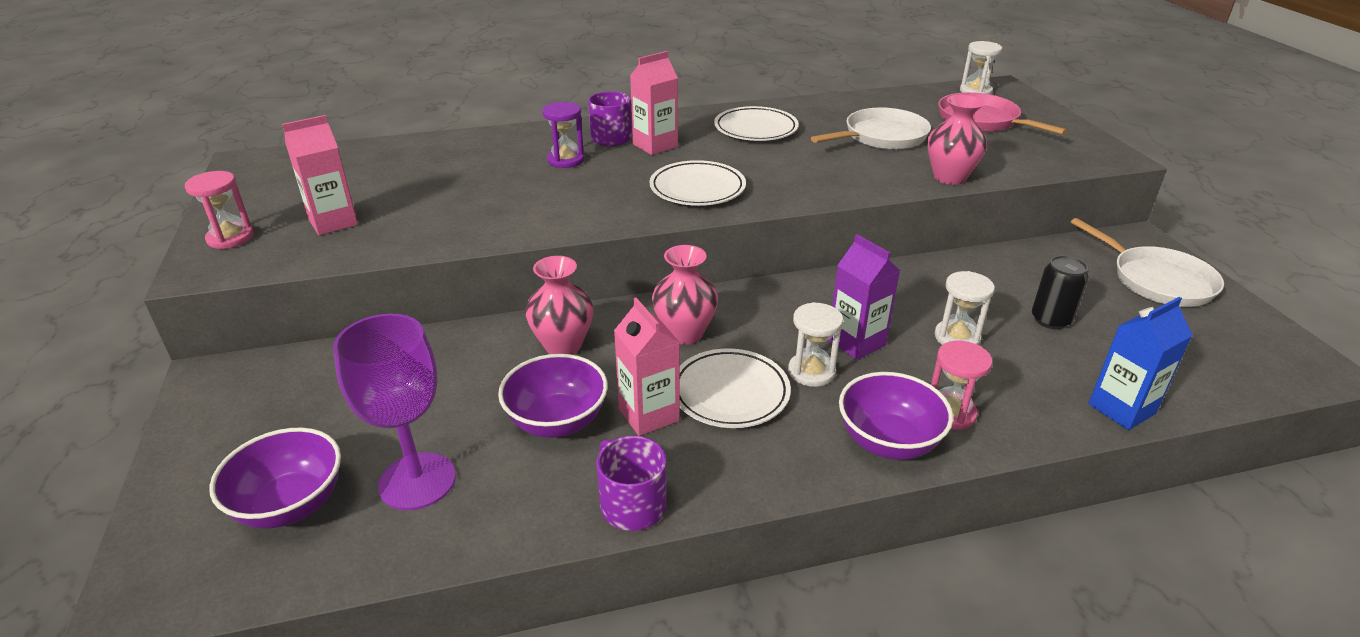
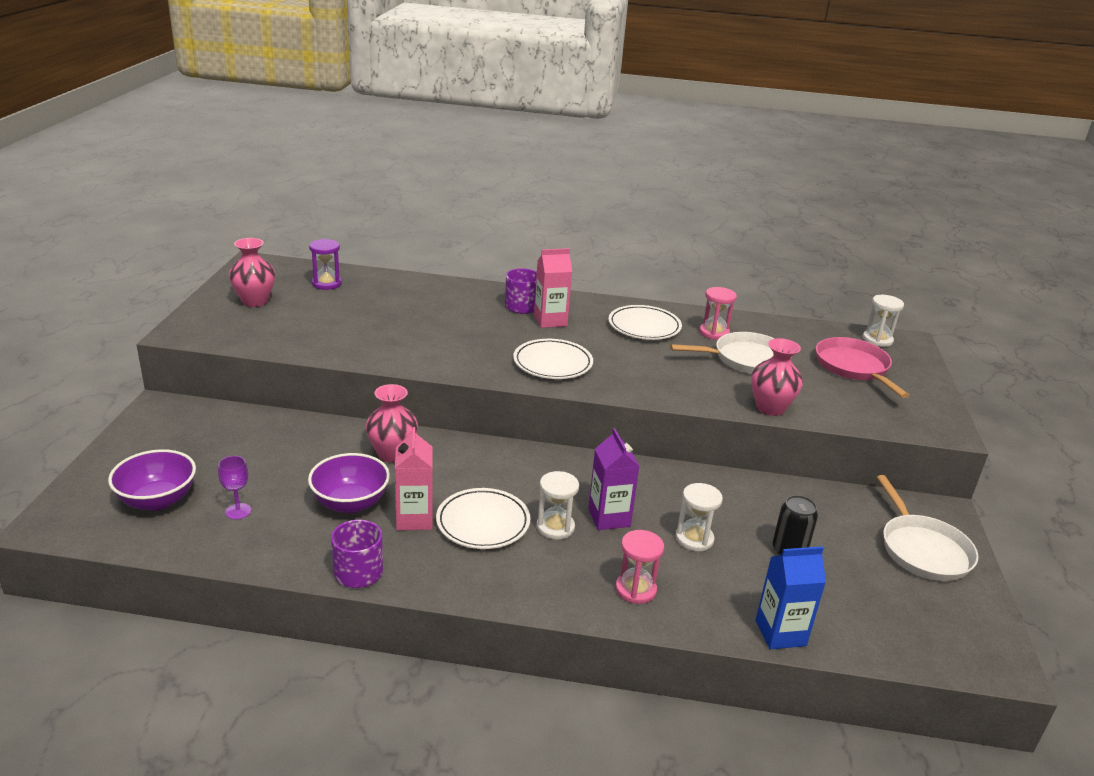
camera: 20 degrees right, 5 degrees down
pink hourglass [185,171,254,249] -> pink hourglass moved to [699,287,737,340]
pink carton [282,115,358,235] -> none
purple goblet [333,314,456,510] -> purple goblet [218,456,251,519], size x0.47
purple hourglass [542,102,585,168] -> purple hourglass moved to [309,239,342,290]
pink vase [652,245,718,345] -> pink vase moved to [229,238,275,307]
purple bowl [839,372,953,460] -> none

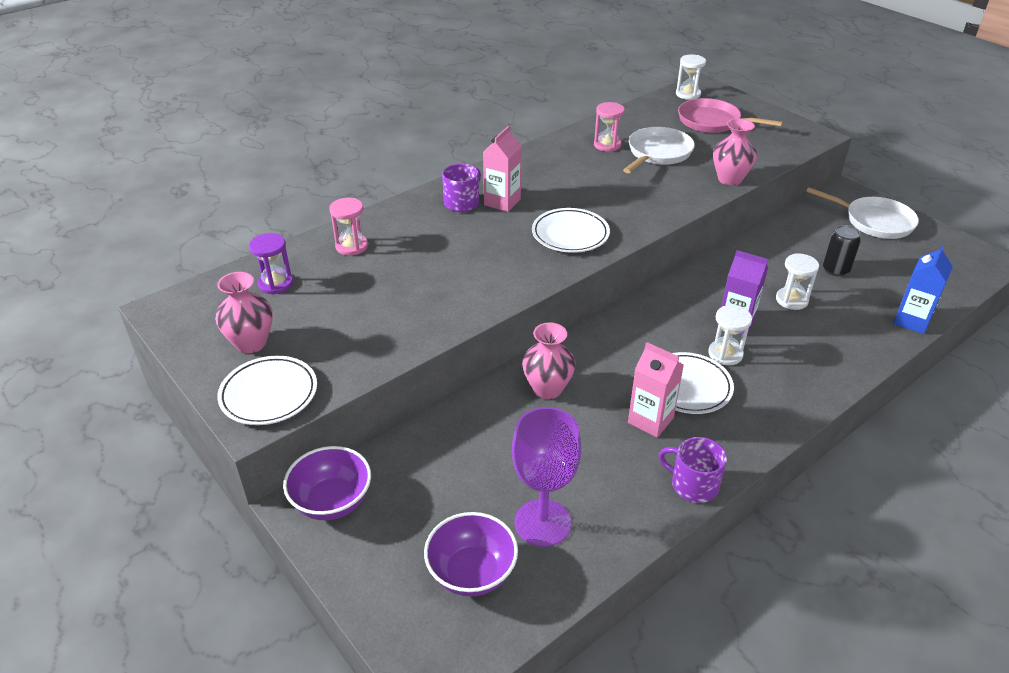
camera: 45 degrees left, 10 degrees up
purple goblet [218,456,251,519] -> purple goblet [512,407,581,547], size x2.13
purple bowl [308,453,390,513] -> purple bowl moved to [283,446,371,520]
white plate [608,305,682,340] -> white plate moved to [217,356,317,425]
pink hourglass [615,530,664,604] -> pink hourglass moved to [329,198,368,256]

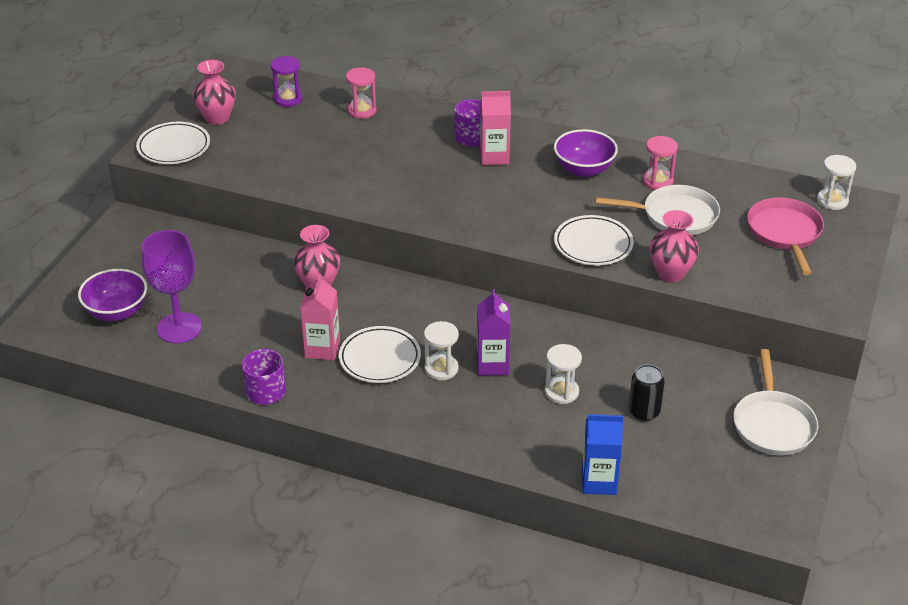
camera: 60 degrees right, 0 degrees up
purple bowl [283,446,371,520] -> purple bowl moved to [554,129,618,177]
white plate [532,208,610,253] -> white plate moved to [554,215,634,266]

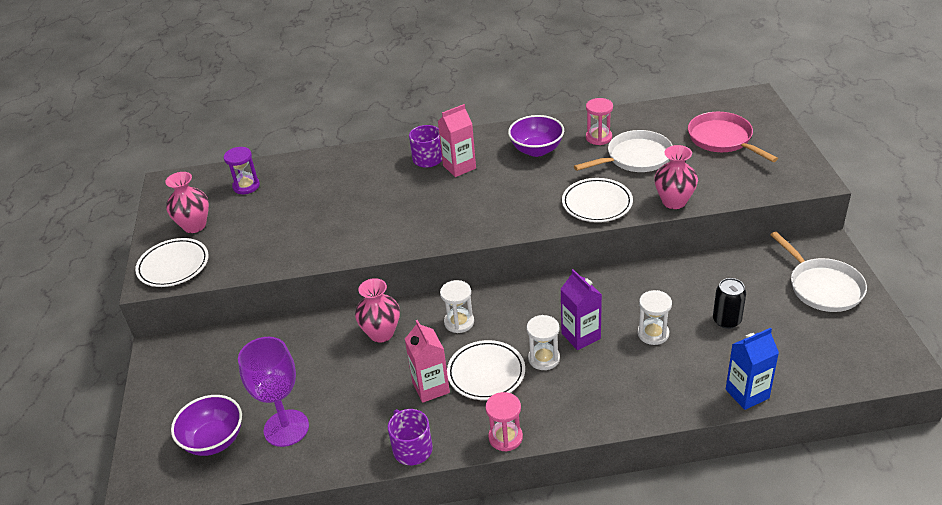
camera: 25 degrees left, 0 degrees up
pink hourglass [346,67,377,119] -> pink hourglass moved to [485,392,523,451]
white hourglass [817,155,856,210] -> white hourglass moved to [440,280,474,333]

